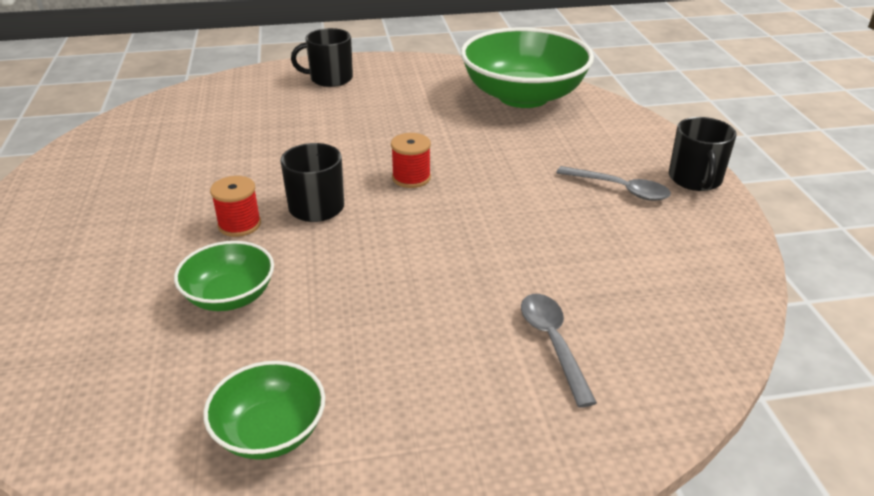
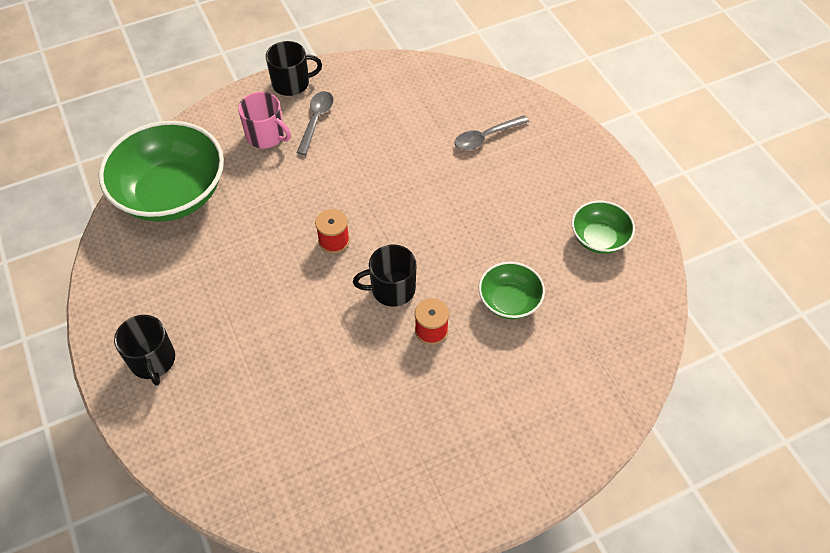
camera: 105 degrees left, 20 degrees up
none -> pink mug [238,92,291,148]

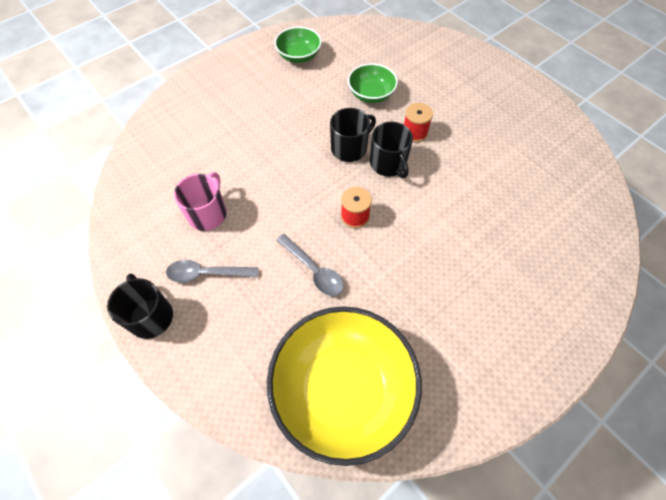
camera: 105 degrees left, 5 degrees up
green bowl [99,121,224,222] -> yellow bowl [267,306,422,466]
black mug [114,315,175,386] -> black mug moved to [330,108,376,162]
pink mug [238,92,291,148] -> pink mug moved to [174,172,227,231]
grey spoon [455,115,529,150] -> grey spoon moved to [276,234,344,296]

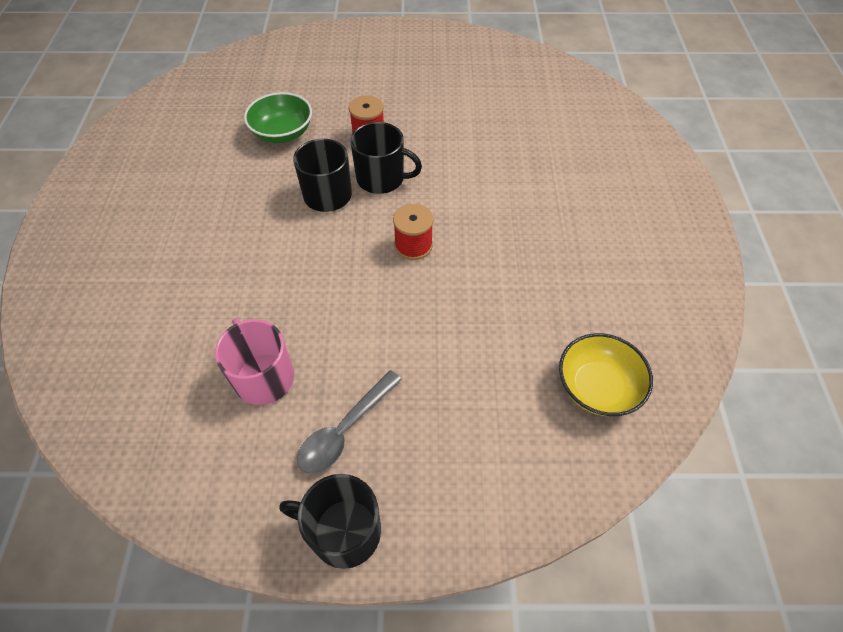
camera: 50 degrees left, 5 degrees down
yellow bowl [267,306,422,466] -> yellow bowl [559,333,653,416], size x0.50
green bowl [275,27,322,63] -> none
grey spoon [276,234,344,296] -> none

